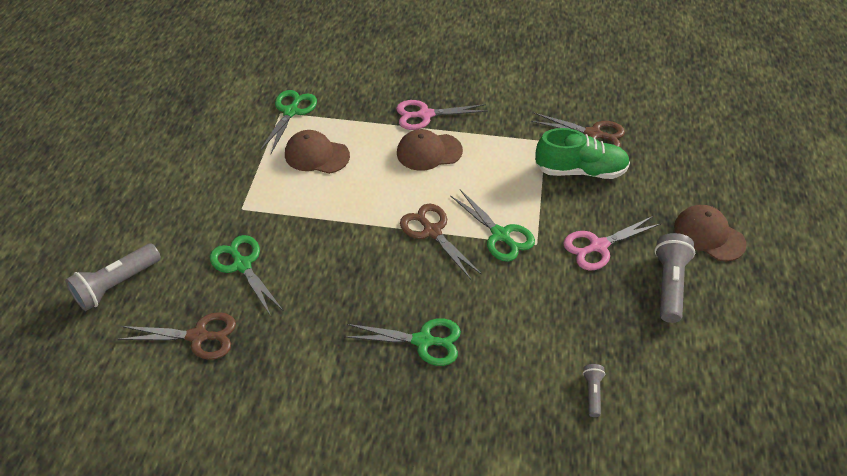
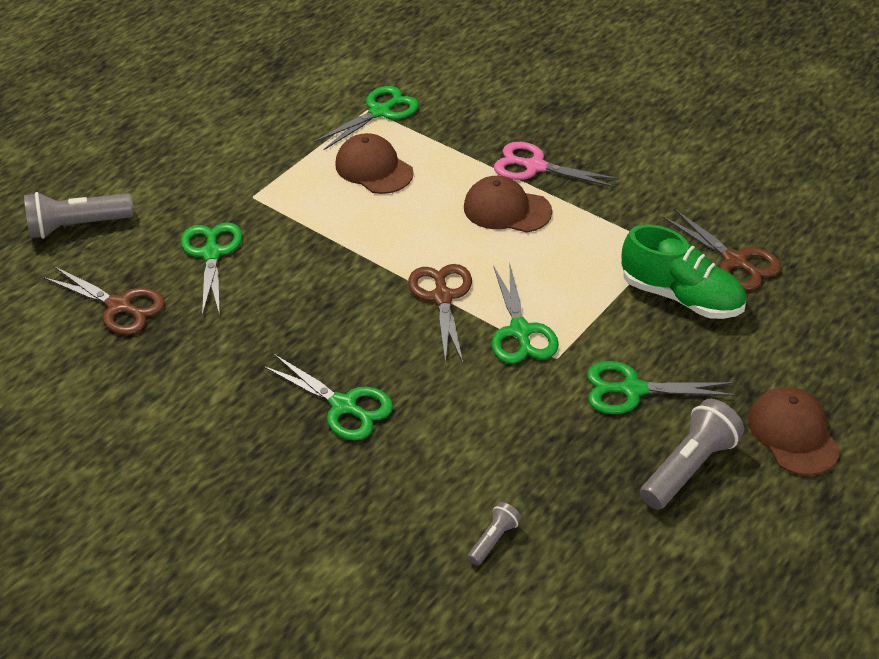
camera: 30 degrees right, 5 degrees down
pink scissors [563,216,661,270] -> green scissors [587,361,736,414]

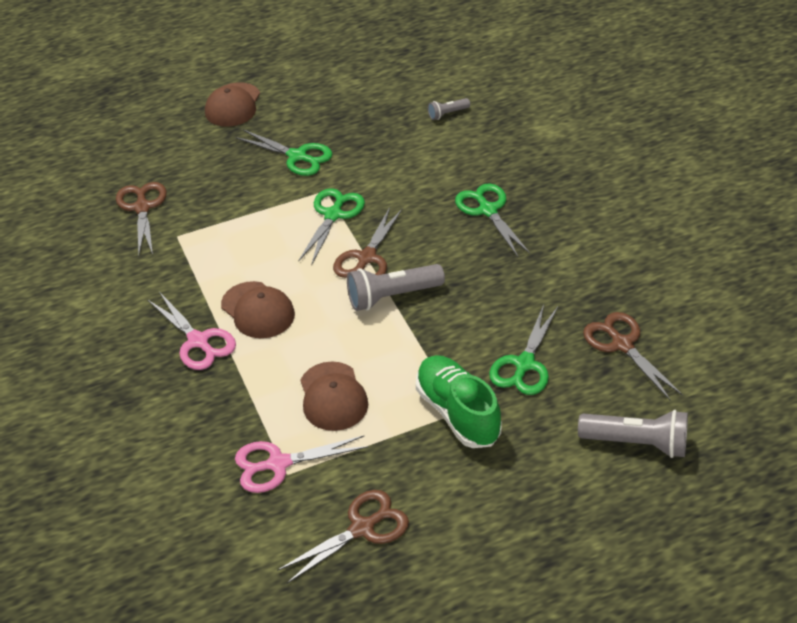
camera: 150 degrees left, 0 degrees up
green scissors [314,86,419,150] -> pink scissors [235,435,368,493]
green shoe [622,224,746,319] -> green shoe moved to [416,355,502,448]
grey flashlight [640,399,744,510] -> grey flashlight moved to [347,264,445,311]
none -> brown scissors [277,490,409,584]

